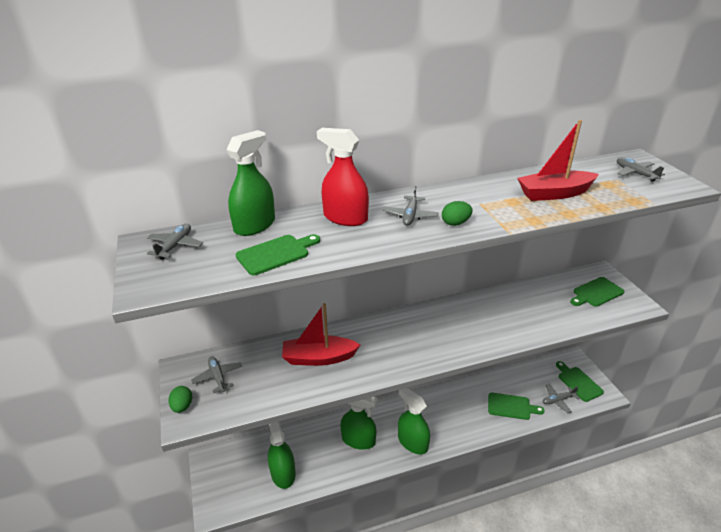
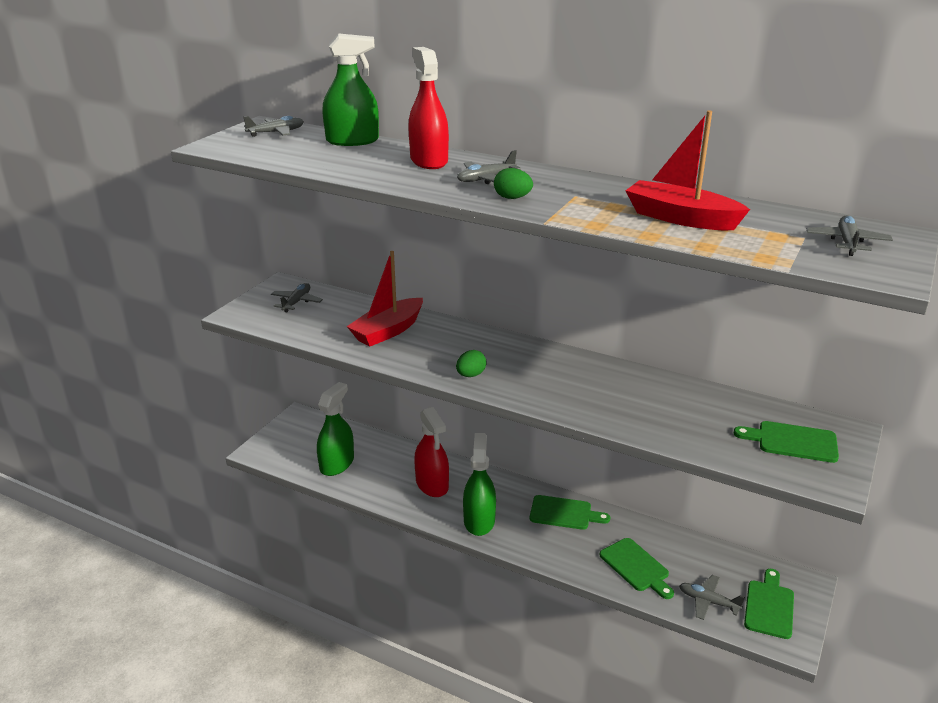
camera: 45 degrees right, 5 degrees down
green egg [169,386,192,413] -> green egg moved to [456,350,487,377]
green cutting board [236,234,320,275] -> green cutting board moved to [530,495,610,530]
red boat [282,303,360,366] -> red boat turned 90 degrees counterclockwise [347,251,423,346]
green spray bottle [340,397,377,450] -> red spray bottle [414,407,449,497]

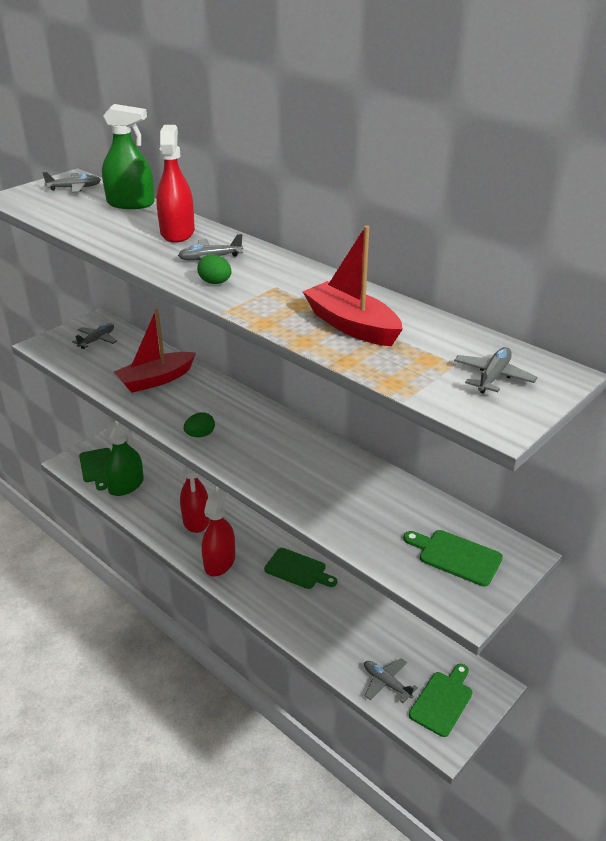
camera: 15 degrees right, 5 degrees up
green spray bottle [463,433,496,536] -> red spray bottle [202,487,235,576]
green cutting board [600,538,674,599] -> green cutting board moved to [79,448,111,491]

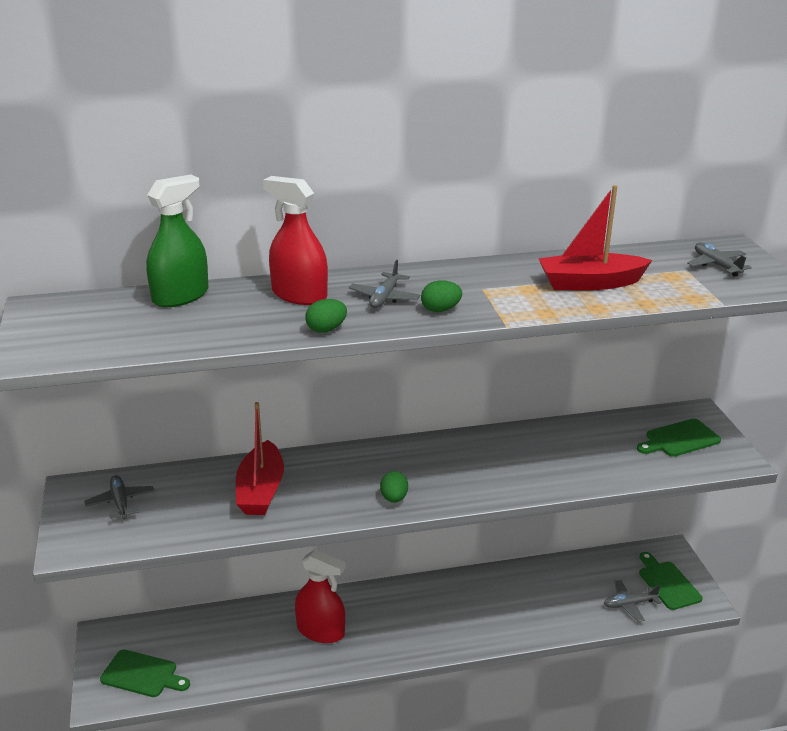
camera: 55 degrees left, 5 degrees down
grey plane [42,172,101,193] -> none
green spray bottle [104,421,144,496] -> none
red spray bottle [202,487,235,576] -> none
green cutting board [264,548,337,589] -> none
none -> green egg [306,299,347,333]

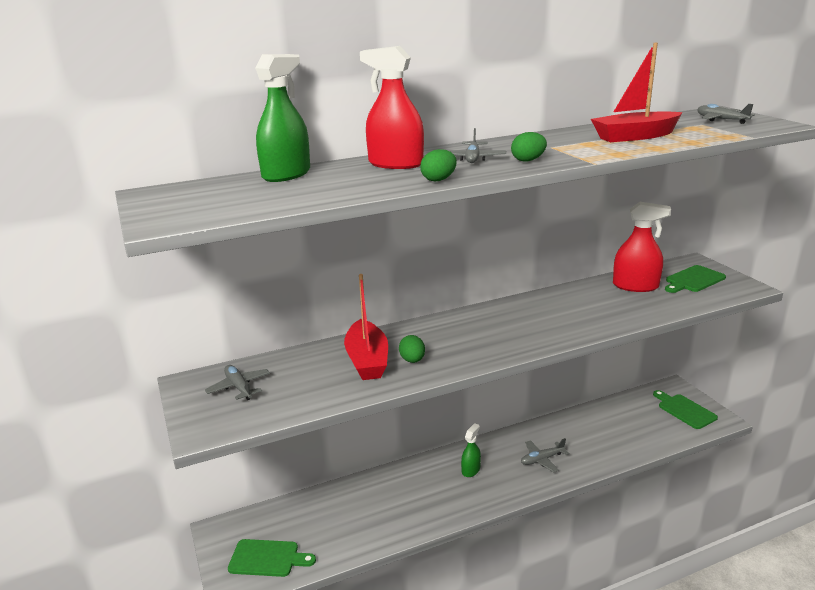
camera: 10 degrees left, 5 degrees down
red spray bottle [295,550,346,643] -> red spray bottle moved to [613,202,671,292]
green egg [380,471,408,503] -> green egg moved to [399,335,425,363]
grey plane [604,580,661,622] -> grey plane moved to [521,438,569,473]
none -> green spray bottle [461,423,481,477]

